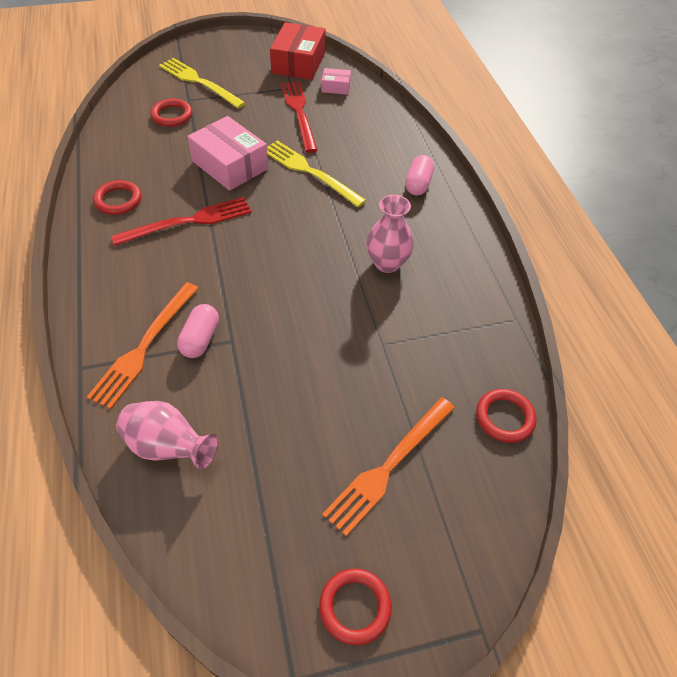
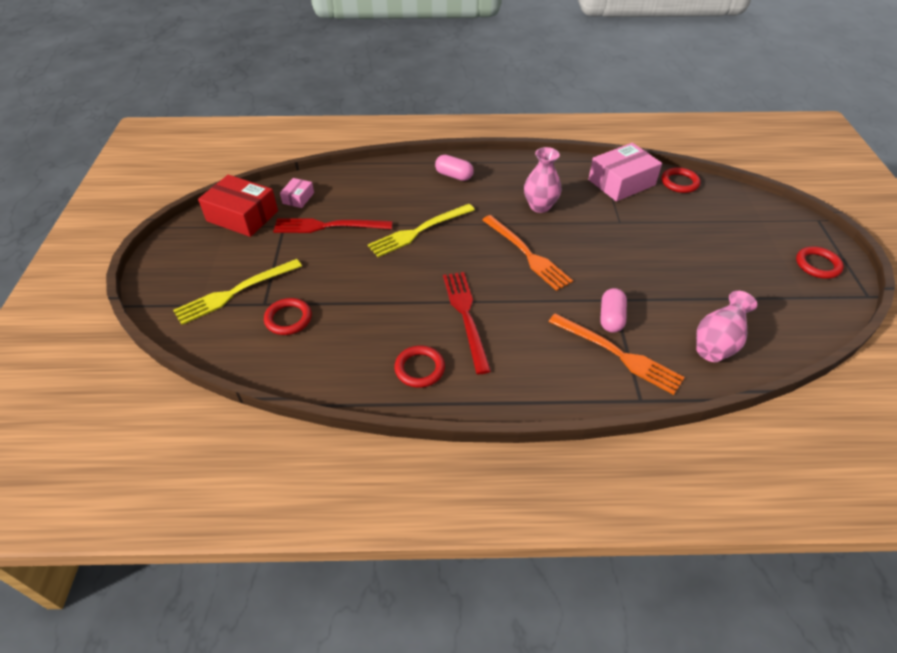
camera: 75 degrees left, 5 degrees down
pink capsule [177,304,219,358] -> pink capsule turned 75 degrees clockwise [600,288,627,333]
pink box [187,116,268,191] -> pink box moved to [588,143,662,201]
orange fork [322,397,455,536] -> orange fork moved to [482,215,573,291]

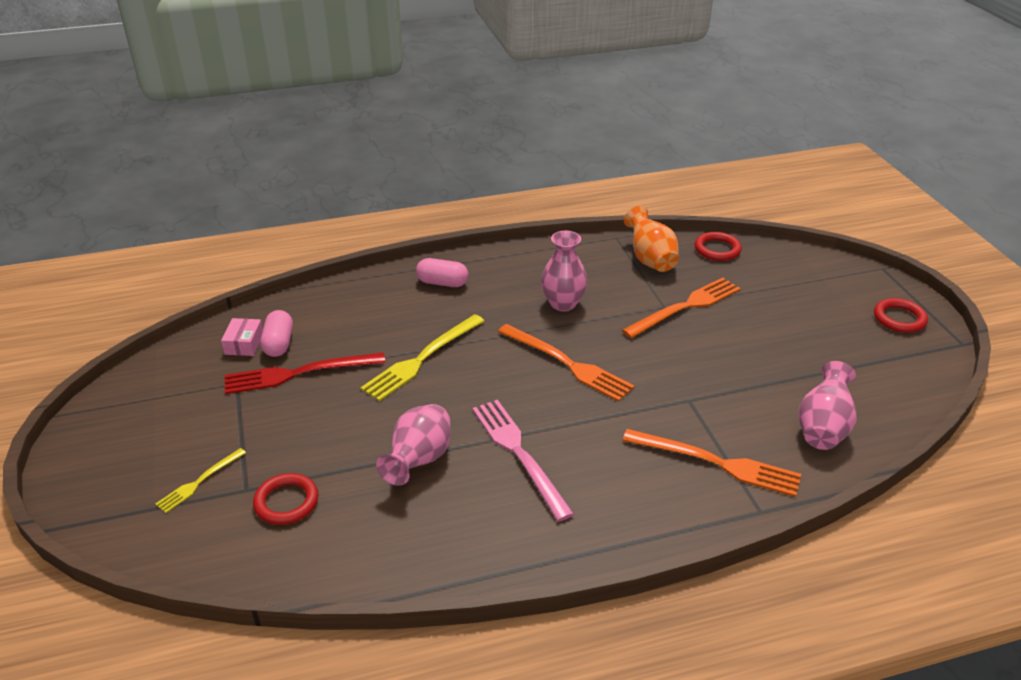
camera: 15 degrees left, 10 degrees down
yellow fork [173,259,302,325] -> yellow fork [156,448,246,513], size x0.55
red box [198,175,278,237] -> none
red ring [394,346,445,388] -> none
red fork [443,272,491,374] -> pink fork [472,400,574,522]
pink box [588,143,662,201] -> orange vase [624,206,679,272]
pink capsule [600,288,627,333] -> pink capsule moved to [260,310,293,357]
none -> pink vase [376,404,451,486]
none -> orange fork [622,278,741,338]

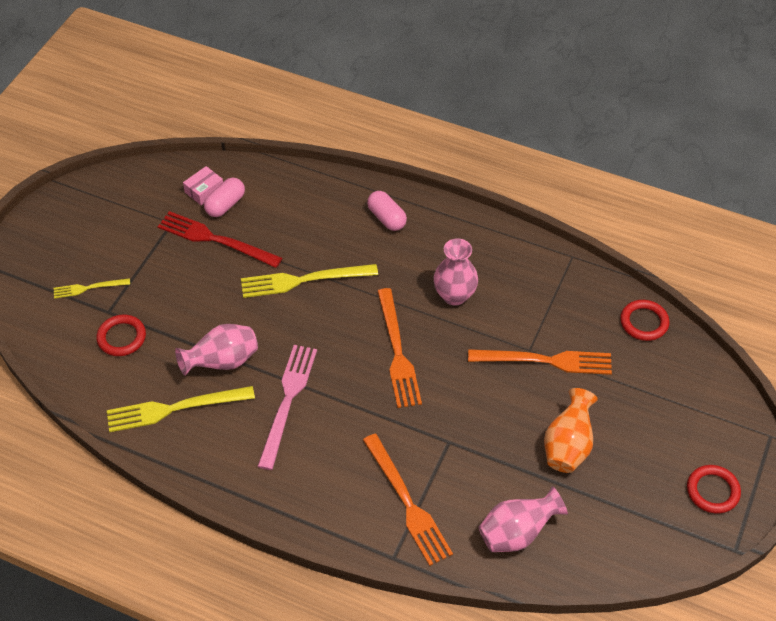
camera: 40 degrees right, 15 degrees up
orange vase [624,206,679,272] -> orange vase moved to [544,388,598,473]
none -> yellow fork [107,386,255,432]

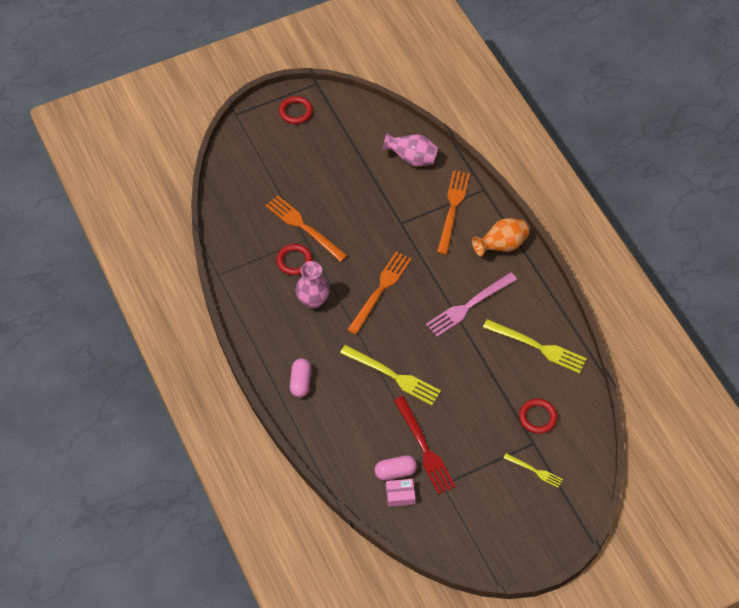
camera: 140 degrees left, 5 degrees up
pink vase [175,324,258,376] -> none
orange vase [544,388,598,473] -> orange vase moved to [472,218,529,256]
red ring [620,300,670,341] -> red ring moved to [276,244,312,275]

